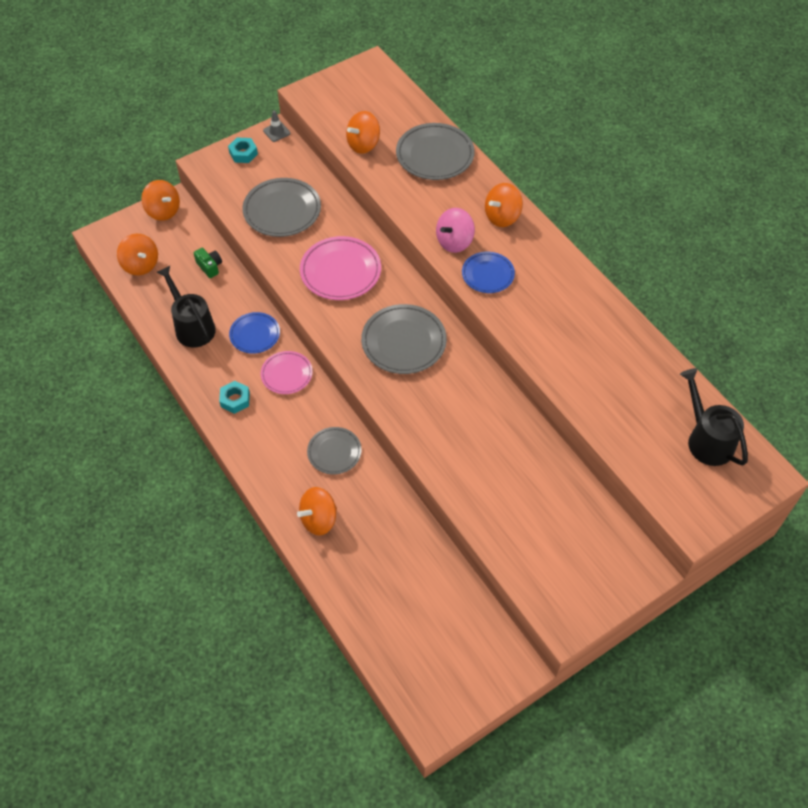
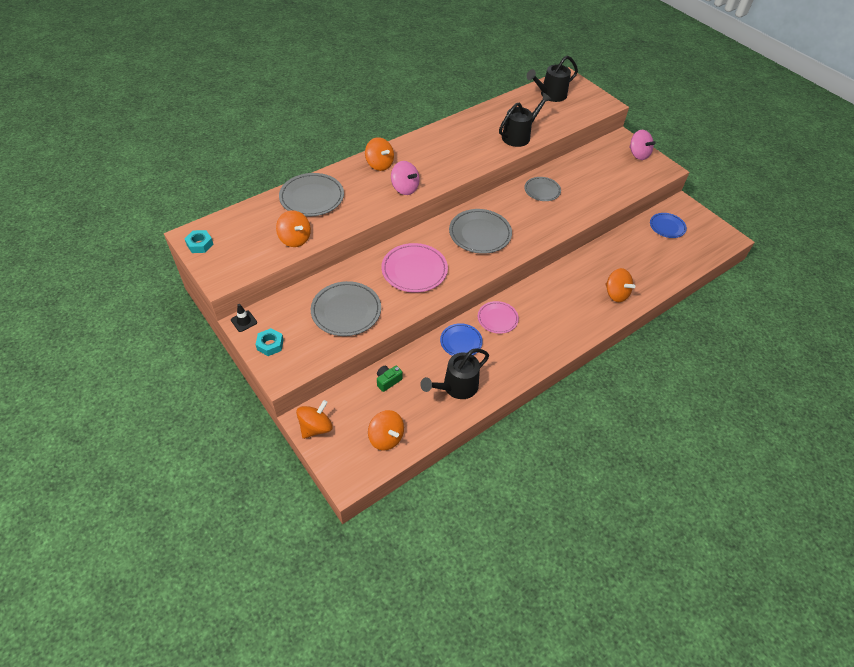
camera: 95 degrees left, 5 degrees down
orange spinning top [117,234,158,275] -> orange spinning top turned 90 degrees clockwise [368,410,404,451]
turquoise nut [219,381,250,414] -> turquoise nut moved to [185,230,214,253]
grey traffic cone [263,111,290,142] -> black traffic cone [231,304,257,332]
grey plate [307,427,362,474] -> grey plate moved to [524,177,561,201]
blue plate [462,252,515,293] -> blue plate moved to [650,213,687,238]
none -> black watering can [499,93,552,147]
none -> pink spinning top [629,130,656,160]

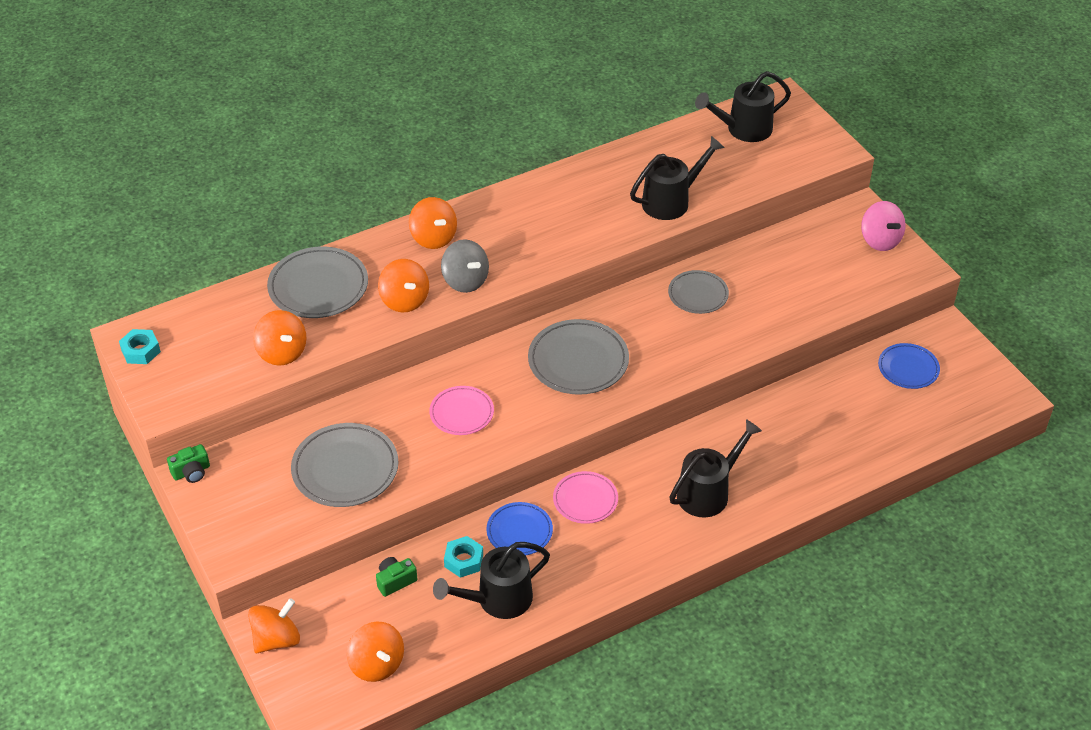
camera: 10 degrees right, 5 degrees down
black traffic cone [231,304,257,332] -> green camera [167,444,210,483]
turquoise nut [255,328,284,356] -> turquoise nut moved to [444,536,483,578]
pink plate [381,243,448,293] -> pink plate [429,386,494,435], size x0.62
pink spinning top [391,161,420,195] -> grey spinning top [441,239,489,293]
orange spinning top [605,268,636,302] -> orange spinning top moved to [378,259,429,312]
none -> black watering can [669,419,762,517]

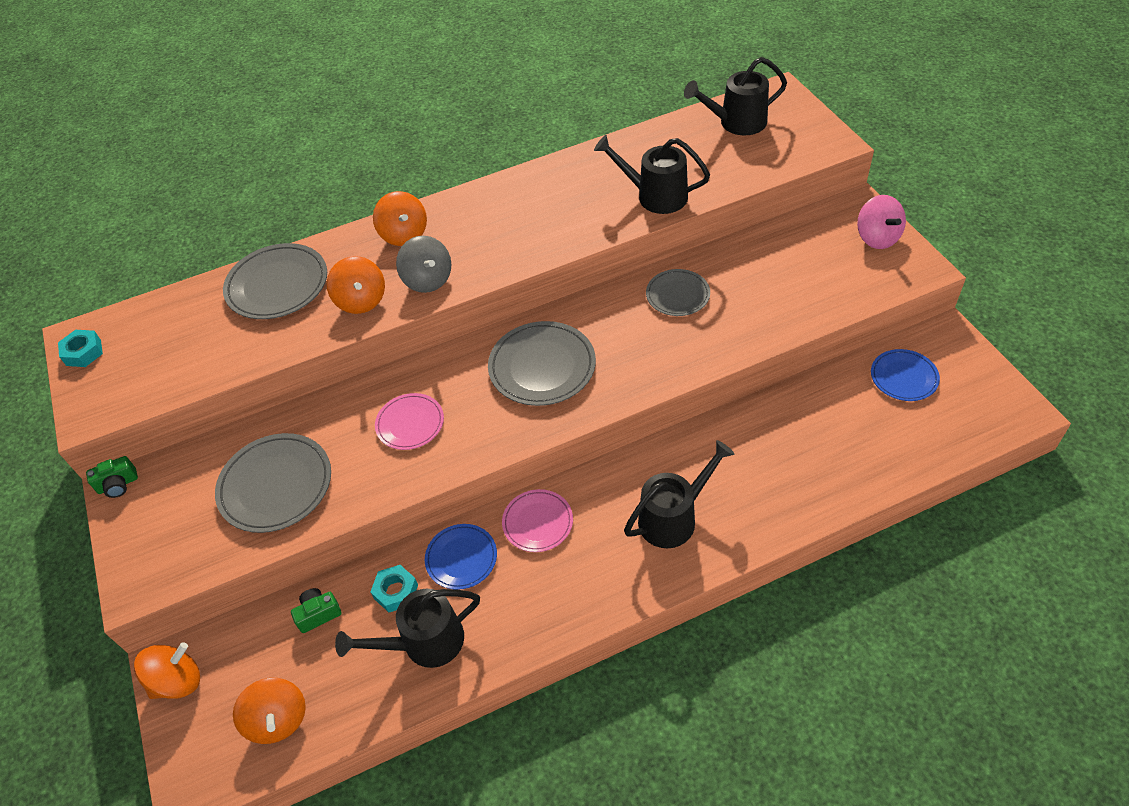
camera: 10 degrees right, 5 degrees up
orange spinning top [253,310,307,366] -> none
black watering can [630,136,725,220] -> black watering can turned 135 degrees counterclockwise [594,135,710,214]

